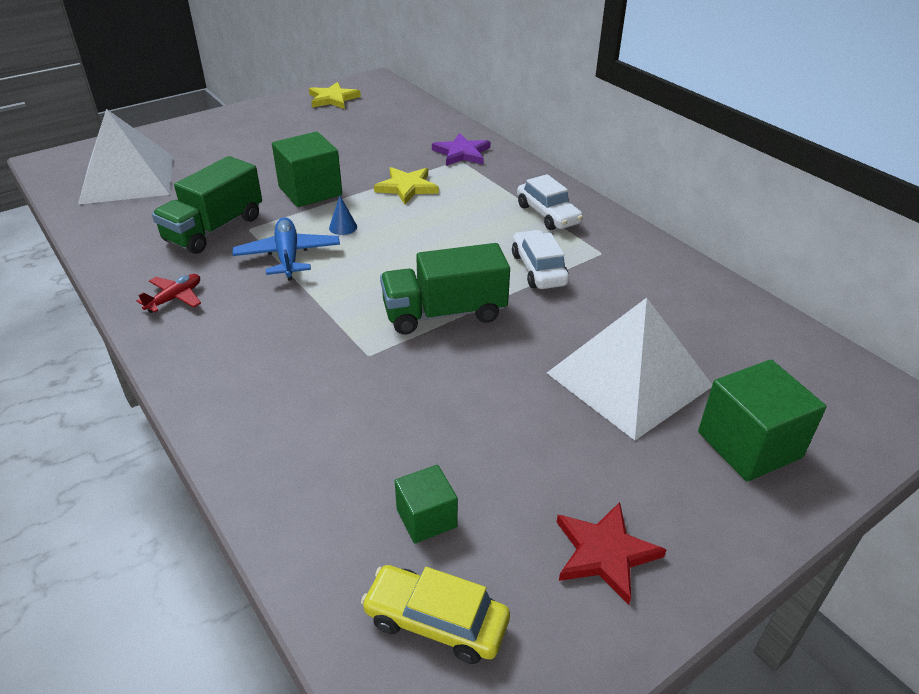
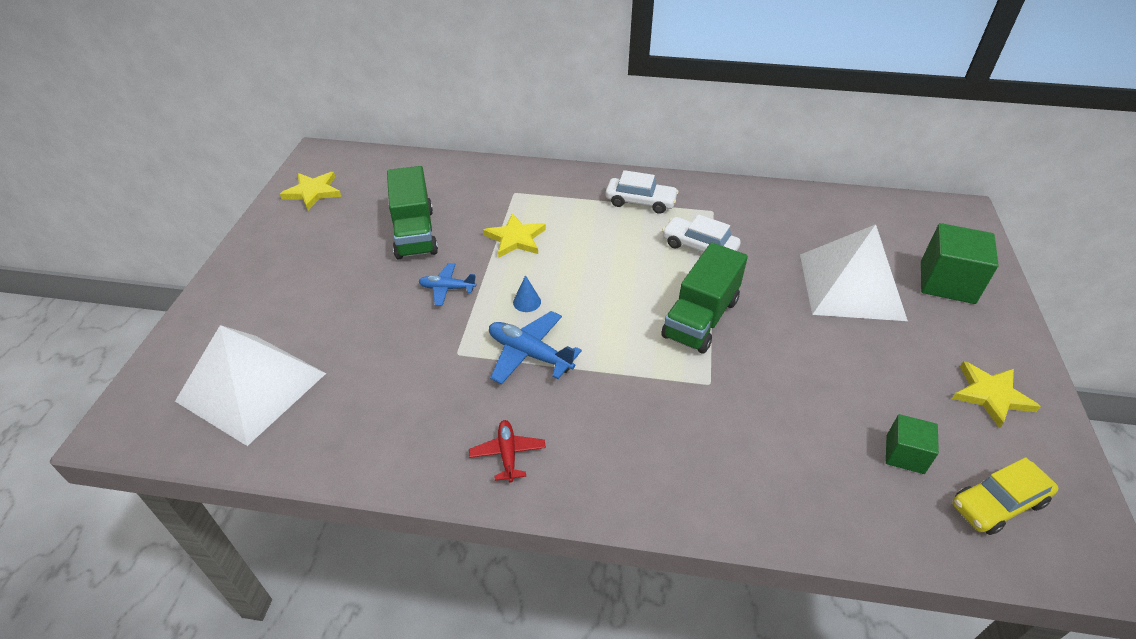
camera: 45 degrees left, 5 degrees up
green truck [152,156,262,254] -> green truck moved to [387,166,438,260]
green cube [272,132,342,207] -> blue plane [418,263,476,306]
purple star [432,133,490,166] -> none
red star [557,502,666,605] -> yellow star [952,361,1041,428]

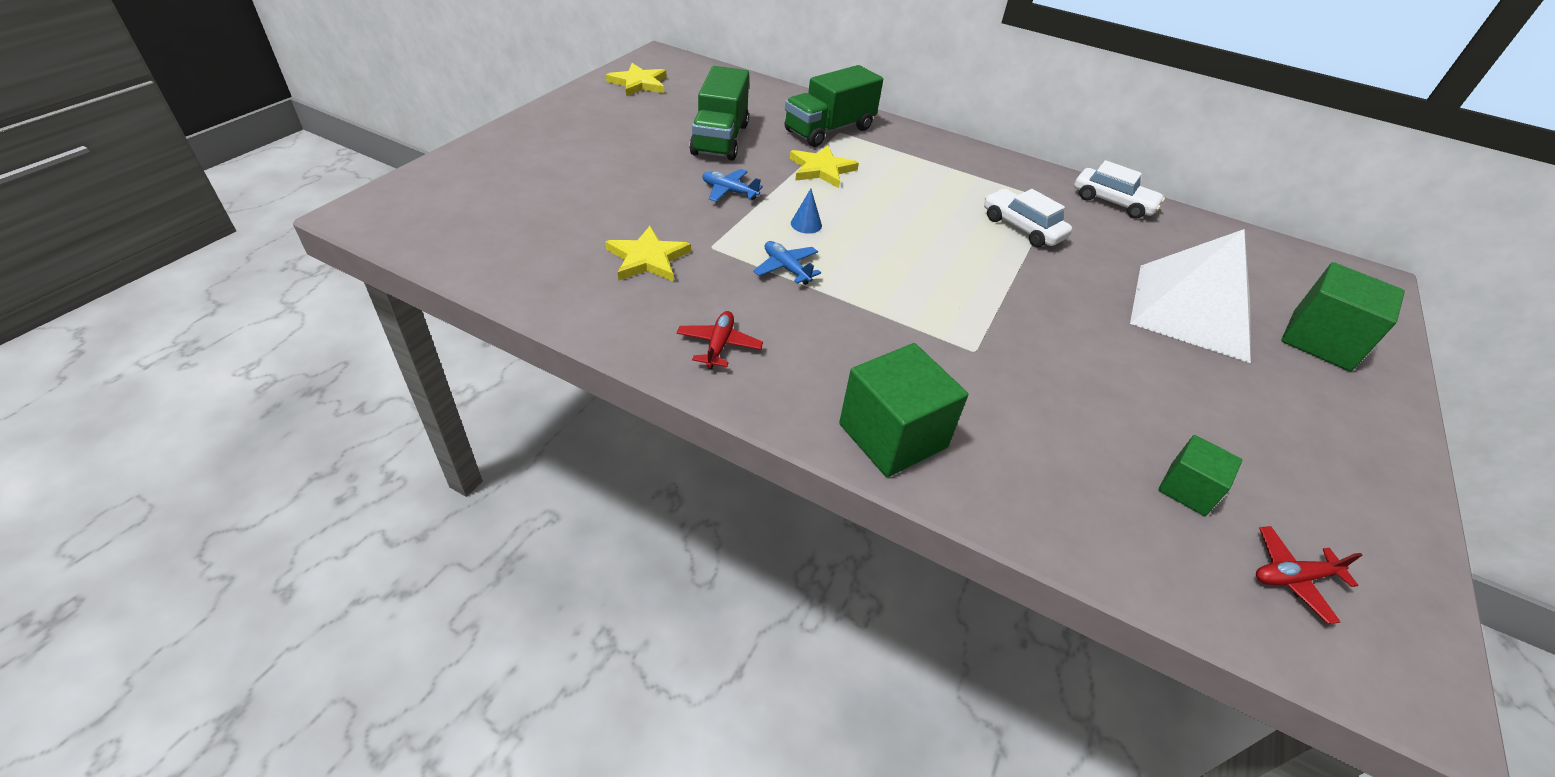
camera: 15 degrees right, 0 degrees up
white pyramid [175,325,326,446] -> none
blue plane [489,311,582,384] -> blue plane [753,241,821,285], size x0.63
white car [605,170,679,214] -> white car moved to [1074,160,1165,219]
green truck [661,242,748,354] -> green truck moved to [784,65,883,147]
yellow star [952,361,1041,428] -> yellow star moved to [605,226,691,281]
yellow car [952,457,1058,535] -> red plane [1256,526,1363,624]
none -> green cube [839,343,968,477]

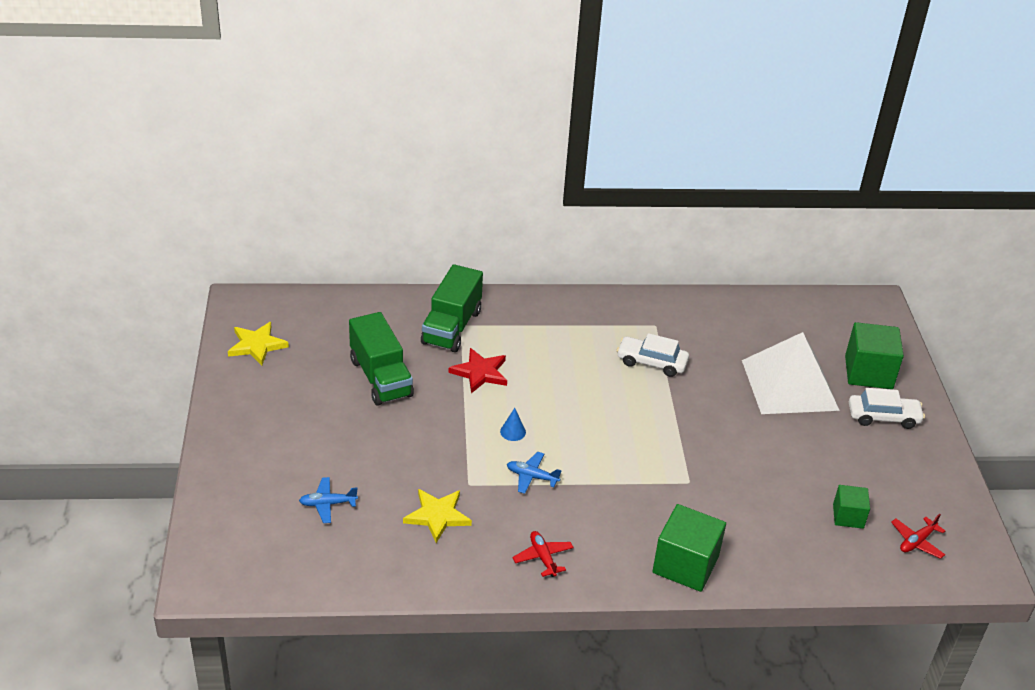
camera: 30 degrees left, 5 degrees down
blue plane [702,169,763,202] -> blue plane moved to [299,477,358,523]
yellow star [790,145,859,188] -> red star [449,348,507,393]
white car [1074,160,1165,219] -> white car moved to [849,388,925,429]

